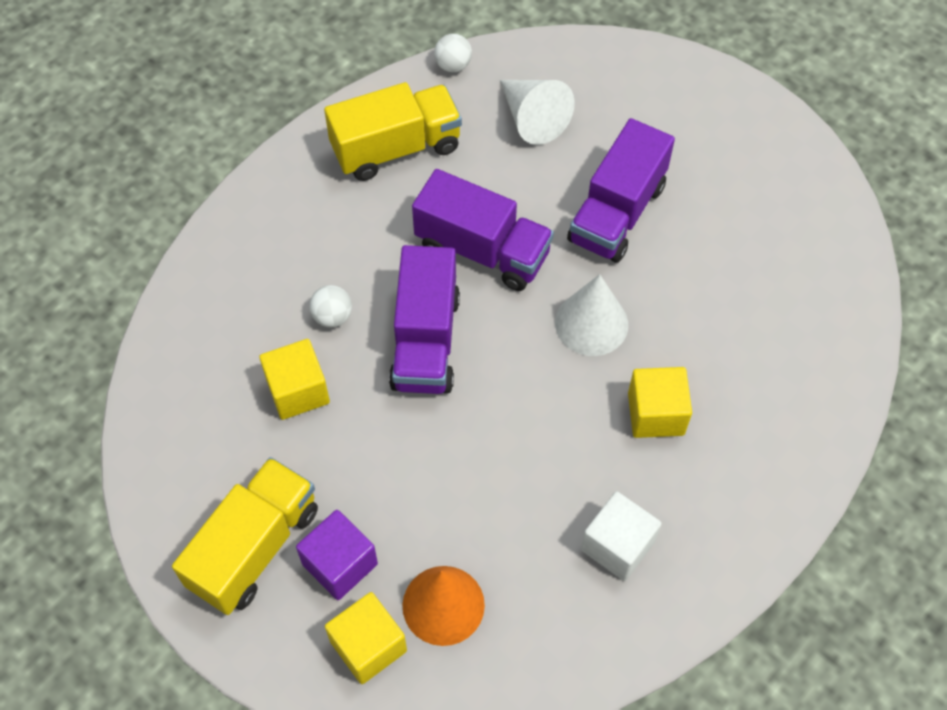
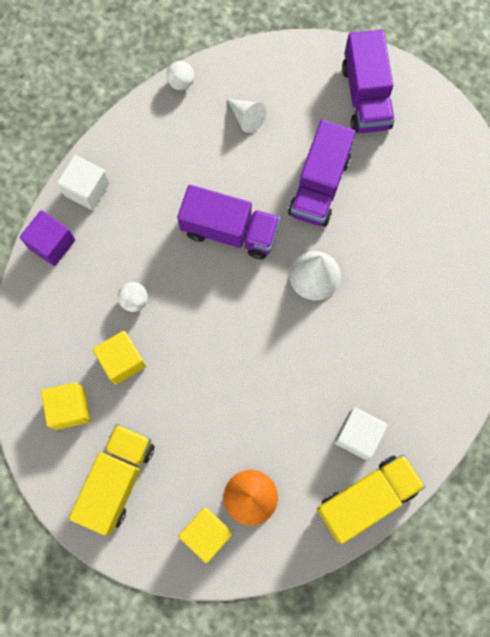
camera: 10 degrees left, 15 degrees up
purple cube [296,510,378,600] -> purple cube moved to [20,210,75,266]
yellow truck [324,82,462,181] -> yellow truck moved to [317,454,426,544]
purple truck [389,245,460,394] -> purple truck moved to [342,30,395,133]
white cone [500,80,575,145] -> white cone [227,99,267,133], size x0.66
yellow cube [628,367,692,438] -> yellow cube moved to [41,382,90,430]
none -> white cube [57,155,110,210]

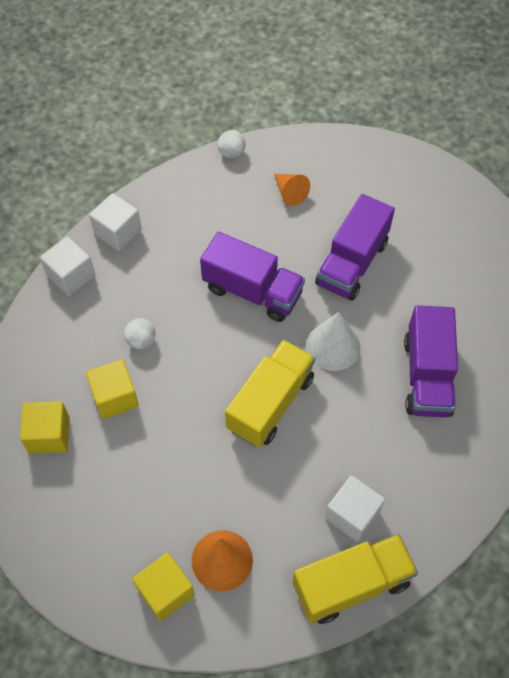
camera: 10 degrees right, 15 degrees down
purple cube [20,210,75,266] -> white cube [40,236,95,296]
yellow truck [69,424,154,535] -> yellow truck moved to [225,339,315,448]
white cone [227,99,267,133] -> orange cone [274,174,310,206]
purple truck [342,30,395,133] -> purple truck moved to [404,305,458,418]

